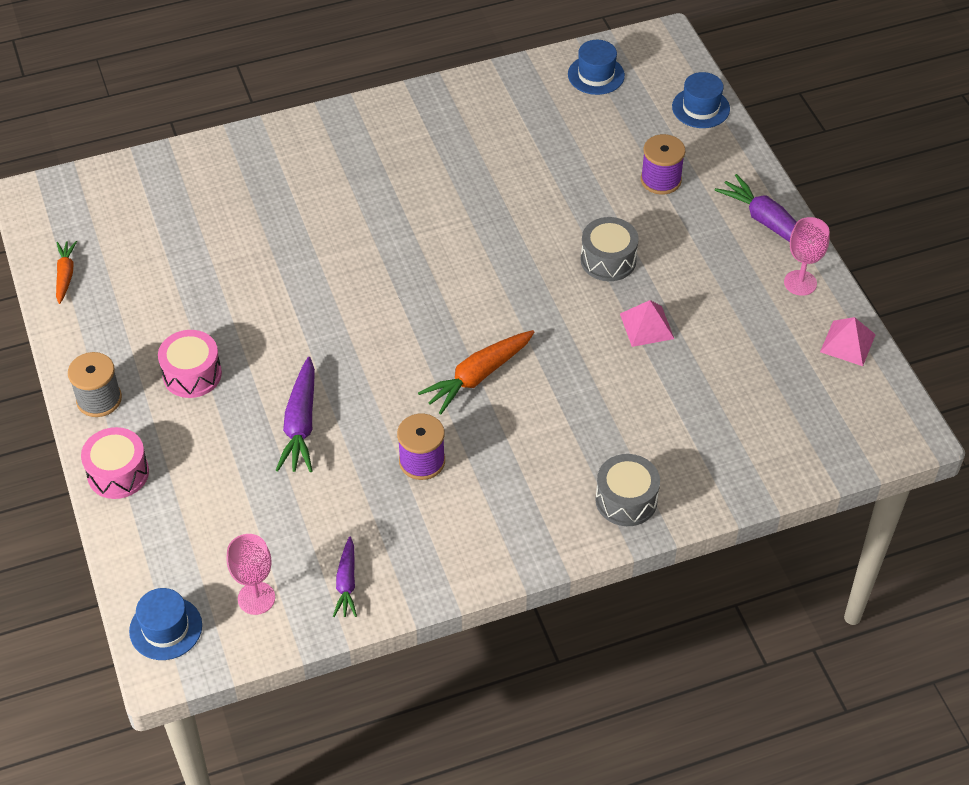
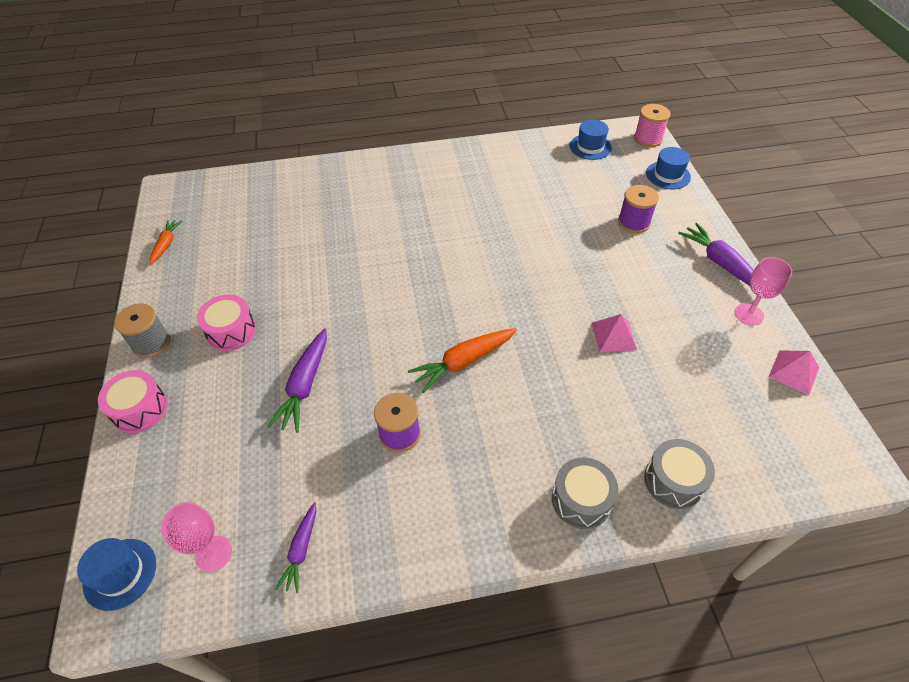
camera: 10 degrees right, 0 degrees up
grey drum [581,217,639,281] -> grey drum moved to [644,439,715,509]
none -> pink spool [634,104,670,147]

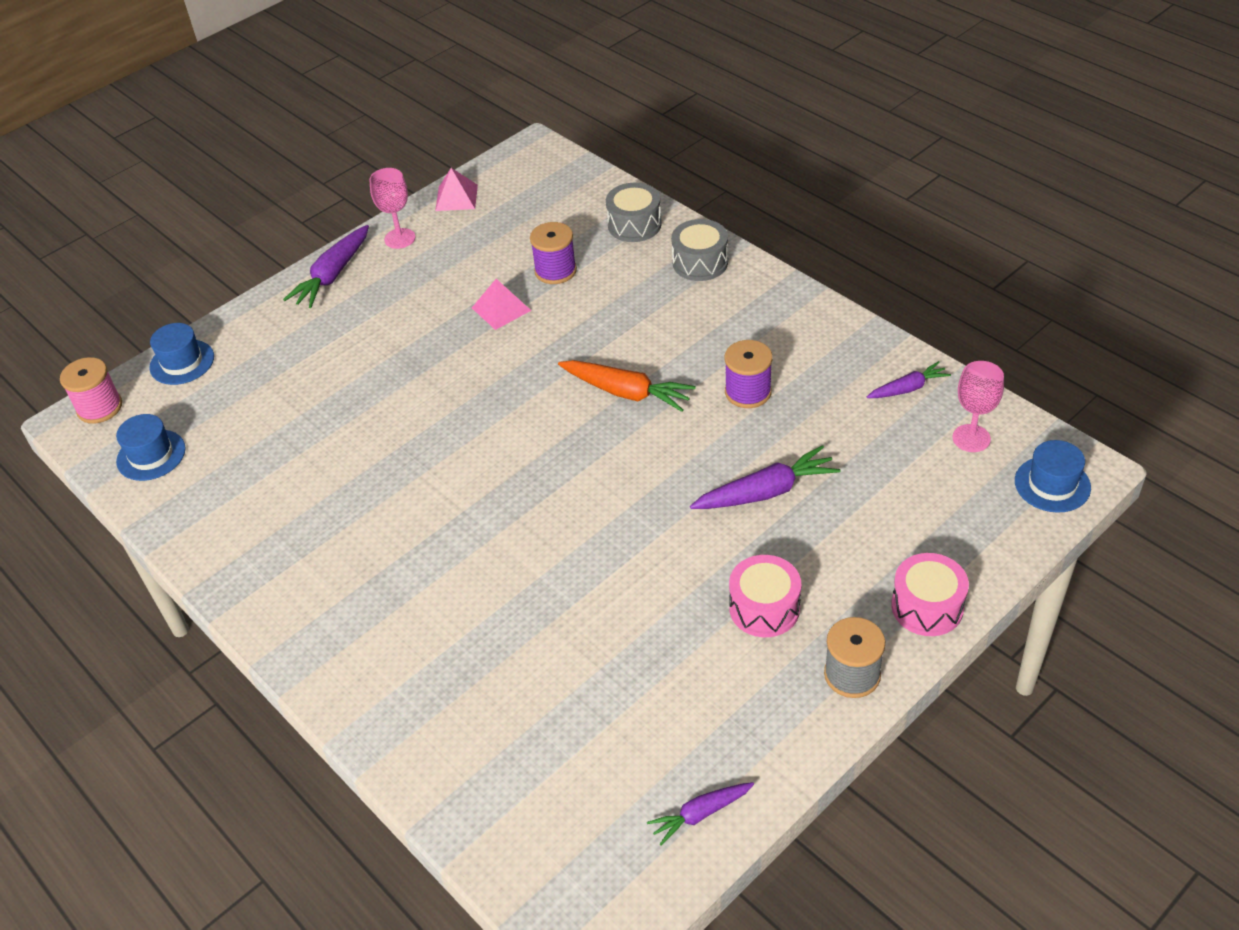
camera: 120 degrees left, 5 degrees down
orange carrot [150,220,182,265] -> purple carrot [647,782,754,846]
purple spool [618,185,659,233] -> purple spool moved to [530,222,577,284]

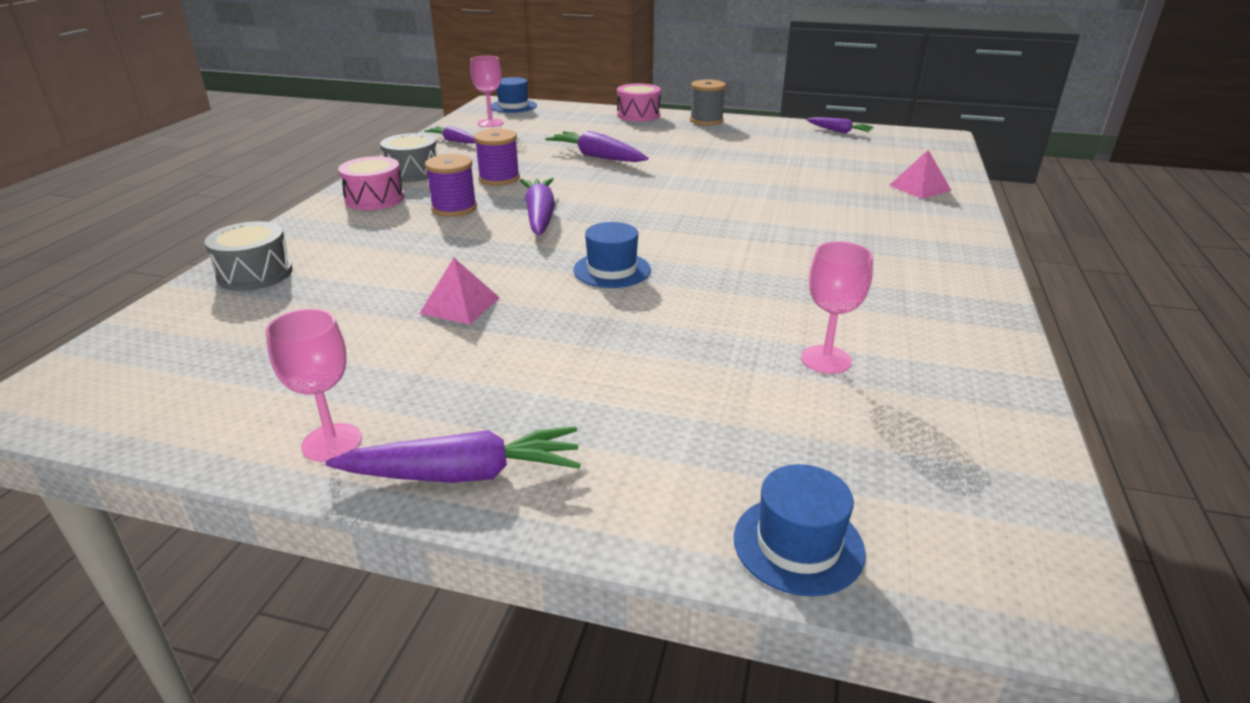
camera: 125 degrees left, 15 degrees down
pink spool [60,357,122,424] -> none
blue hat [116,414,186,481] -> blue hat moved to [573,222,651,288]
pink pyramid [435,168,478,211] -> pink pyramid moved to [889,150,952,199]
purple spool [530,222,577,284] -> purple spool moved to [425,154,477,217]
orange carrot [558,360,696,412] -> purple carrot [520,178,555,235]
grey drum [671,219,728,281] -> grey drum moved to [380,133,438,182]
pink drum [729,555,801,637] -> pink drum moved to [338,156,404,210]
none -> pink goblet [801,241,873,374]

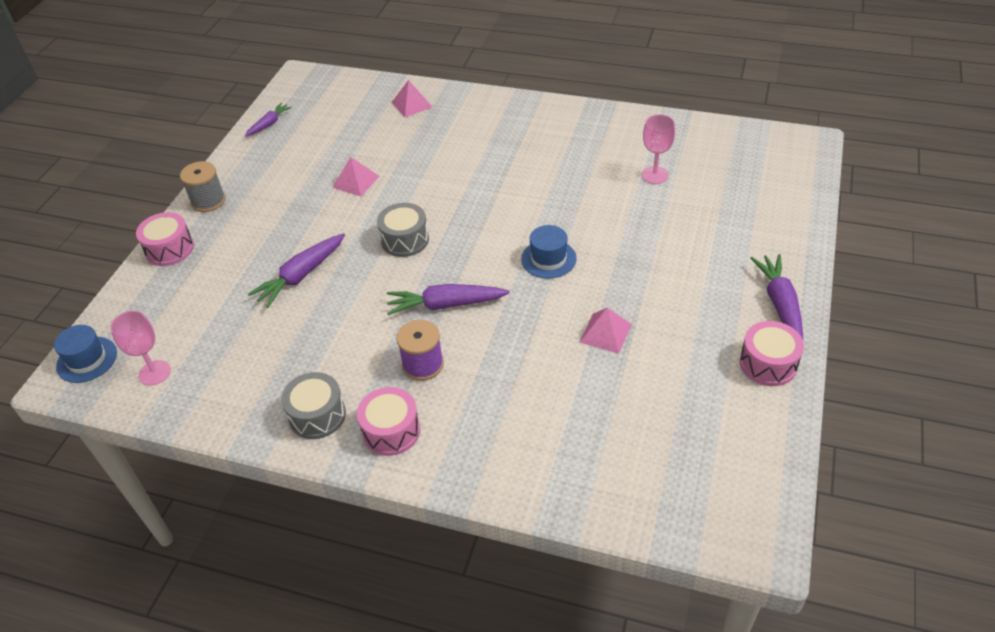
camera: 85 degrees left, 15 degrees up
grey drum [204,221,293,291] -> grey drum moved to [377,203,429,257]
pink goblet [266,309,362,462] -> pink drum [740,321,804,386]
purple carrot [424,126,476,144] -> none
purple spool [474,129,520,186] -> none
blue hat [734,464,865,596] -> none
none -> pink pyramid [332,157,379,196]

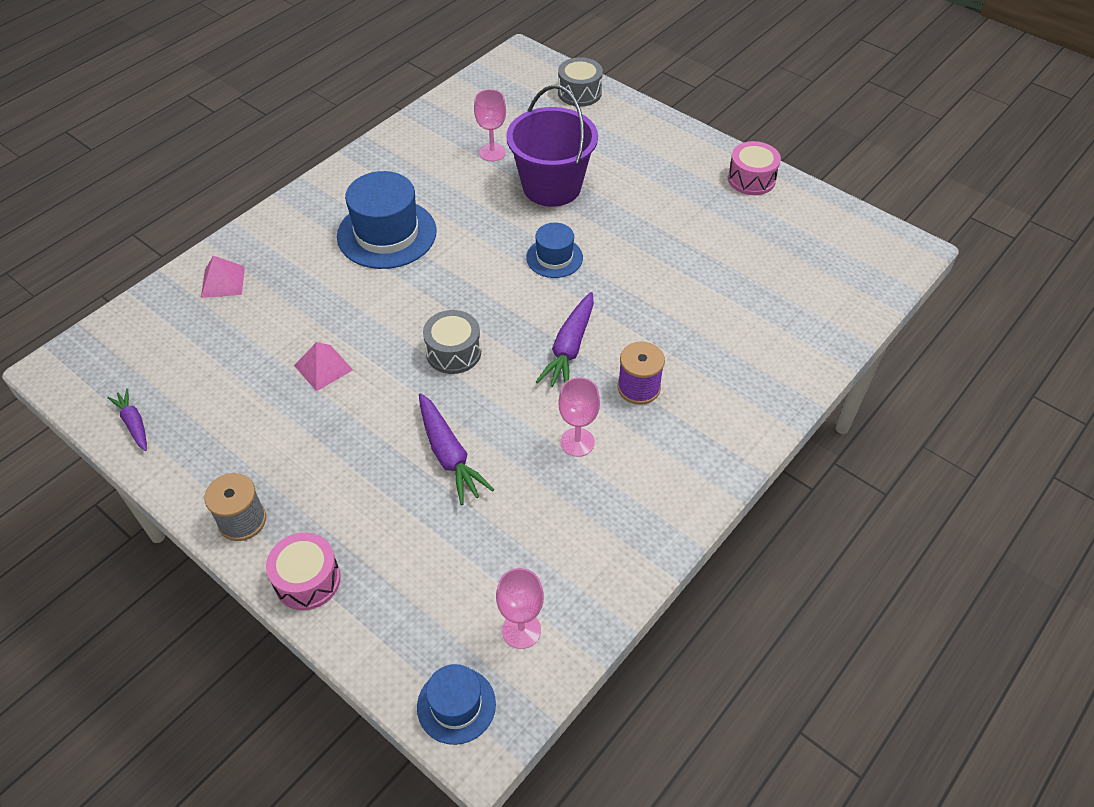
camera: 70 degrees left, 5 degrees up
grey drum [281,372,346,439] -> grey drum moved to [558,57,603,107]
pink drum [357,387,420,456] -> none
pink pyramid [580,308,632,354] -> none
purple carrot [750,254,803,339] -> none
none -> blue hat [337,171,437,269]
none -> purple bucket [506,85,598,207]
none -> pink goblet [558,377,600,457]

